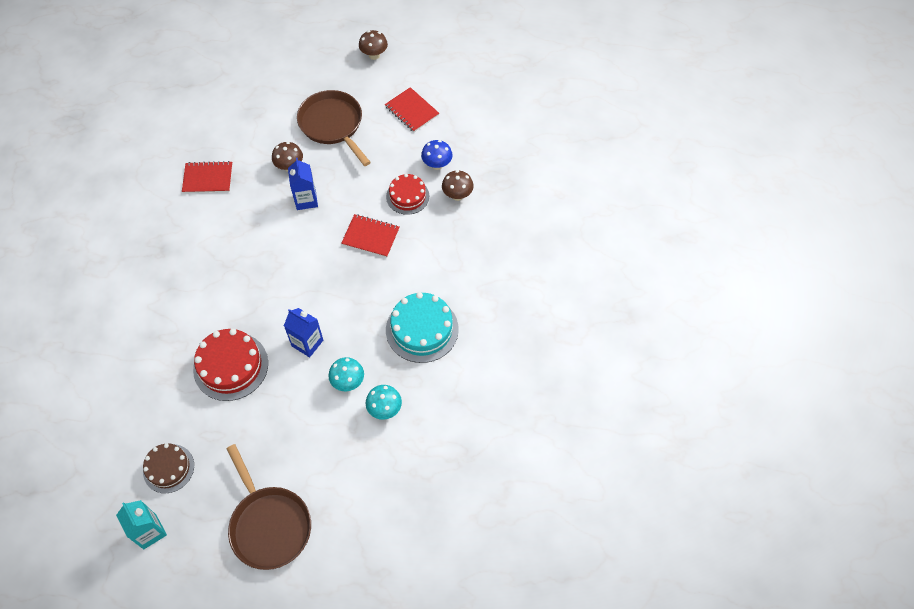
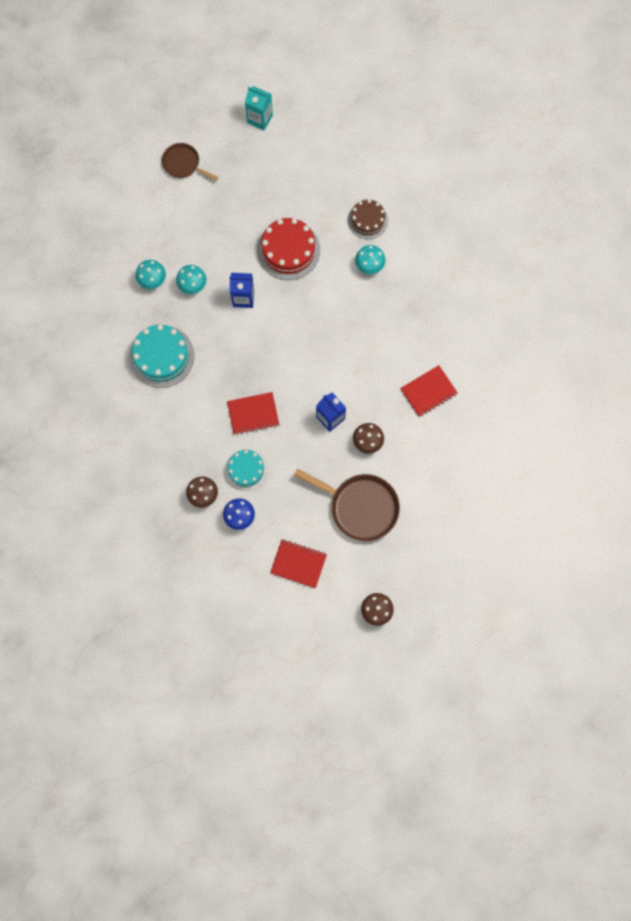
camera: 150 degrees right, 15 degrees up
brown cake [143,443,194,493] -> brown cake moved to [347,199,388,239]
brown pan [227,444,311,570] -> brown pan [162,143,218,181], size x0.60
red cake [386,174,429,215] -> turquoise cake [225,449,268,491]
none -> turquoise mushroom [355,245,385,274]

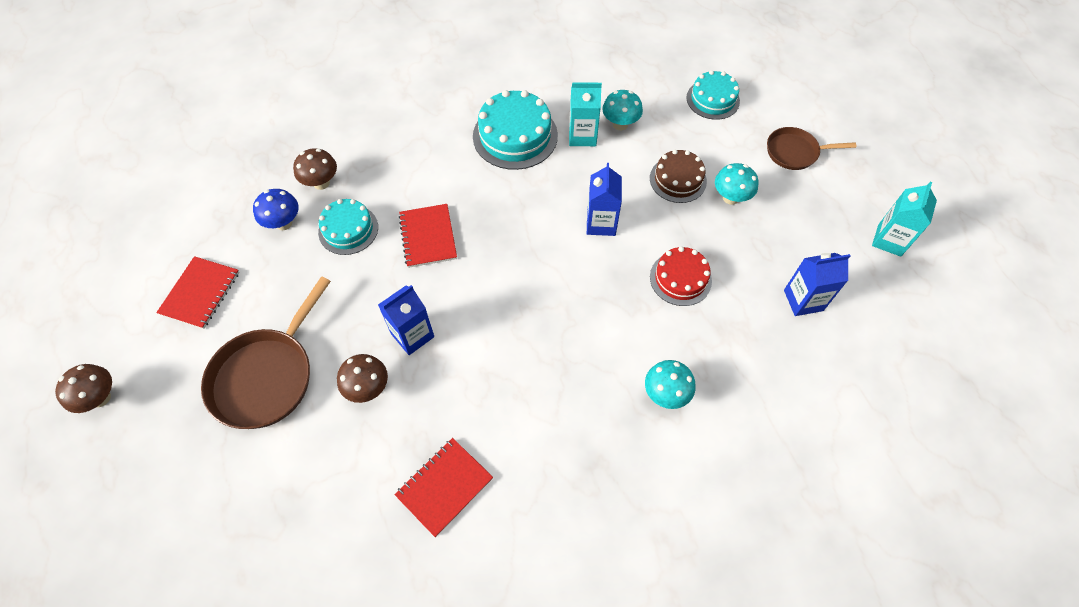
camera: 90 degrees right, 15 degrees down
brown pan [162,143,218,181] -> brown pan turned 120 degrees counterclockwise [767,127,856,170]
turquoise mushroom [176,265,206,294] -> turquoise mushroom moved to [715,163,759,205]
red cake [257,218,320,280] -> red cake [650,247,712,306], size x0.64
brown cake [347,199,388,239] -> brown cake moved to [650,150,707,203]
red notebook [400,365,458,417] -> red notebook turned 75 degrees clockwise [394,438,493,537]
none -> turquoise carton [569,82,602,146]
none -> turquoise cake [686,70,740,120]
none -> blue carton [784,253,851,316]

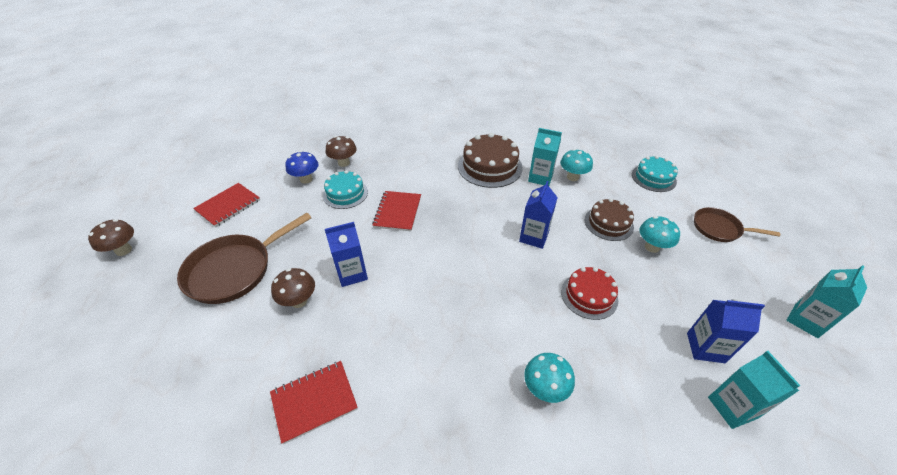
camera: 20 degrees right, 15 degrees down
turquoise cake [473,90,558,170] -> brown cake [458,133,523,188]
none -> turquoise carton [708,351,801,429]

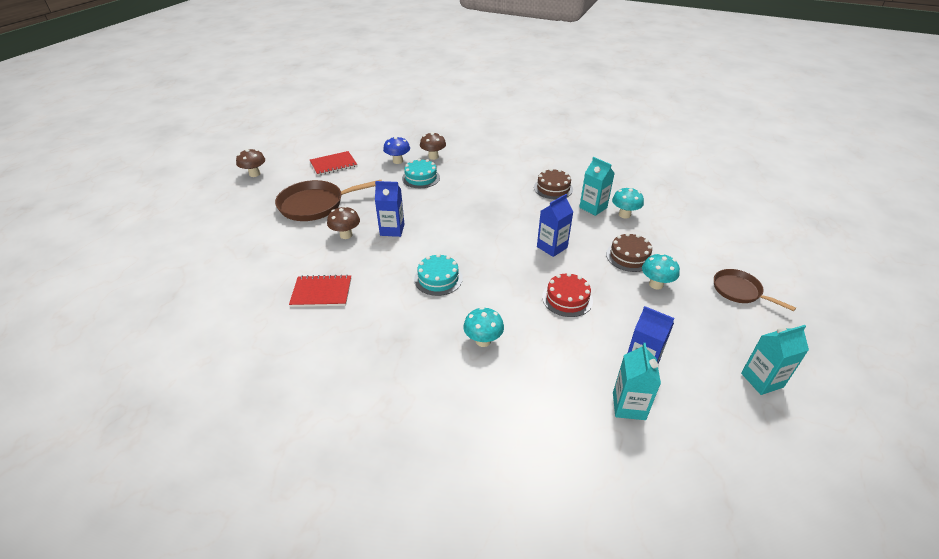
camera: 25 degrees right, 5 degrees down
red notebook [372,191,421,231] -> none
brown cake [458,133,523,188] -> brown cake [534,168,573,199], size x0.64
turquoise cake [632,156,678,192] -> turquoise cake moved to [414,254,463,296]

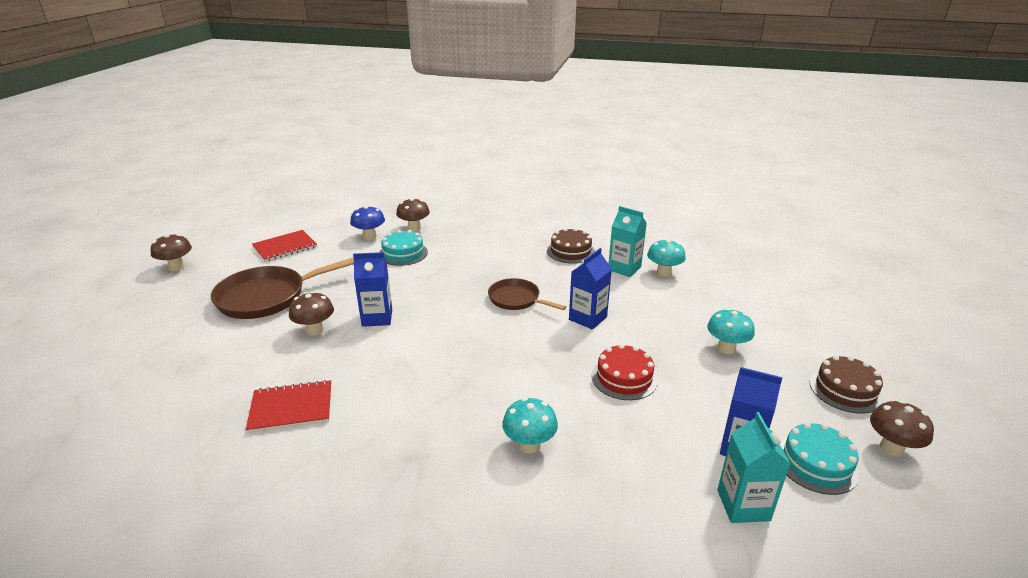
camera: 10 degrees left, 10 degrees down
turquoise cake [414,254,463,296] -> turquoise cake moved to [780,422,860,495]
brown cake [606,233,652,272] -> brown cake moved to [810,355,883,414]
brown pan [714,269,796,311] -> brown pan moved to [488,278,566,310]
turquoise carton [741,325,809,395] -> brown mushroom [870,400,934,457]

